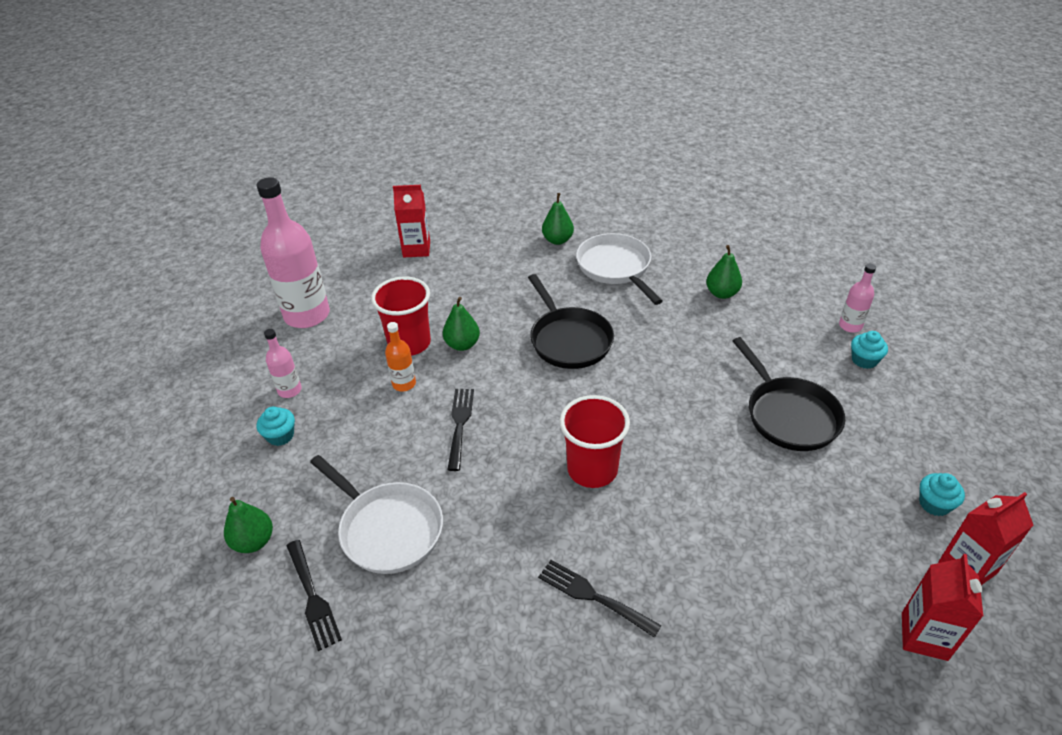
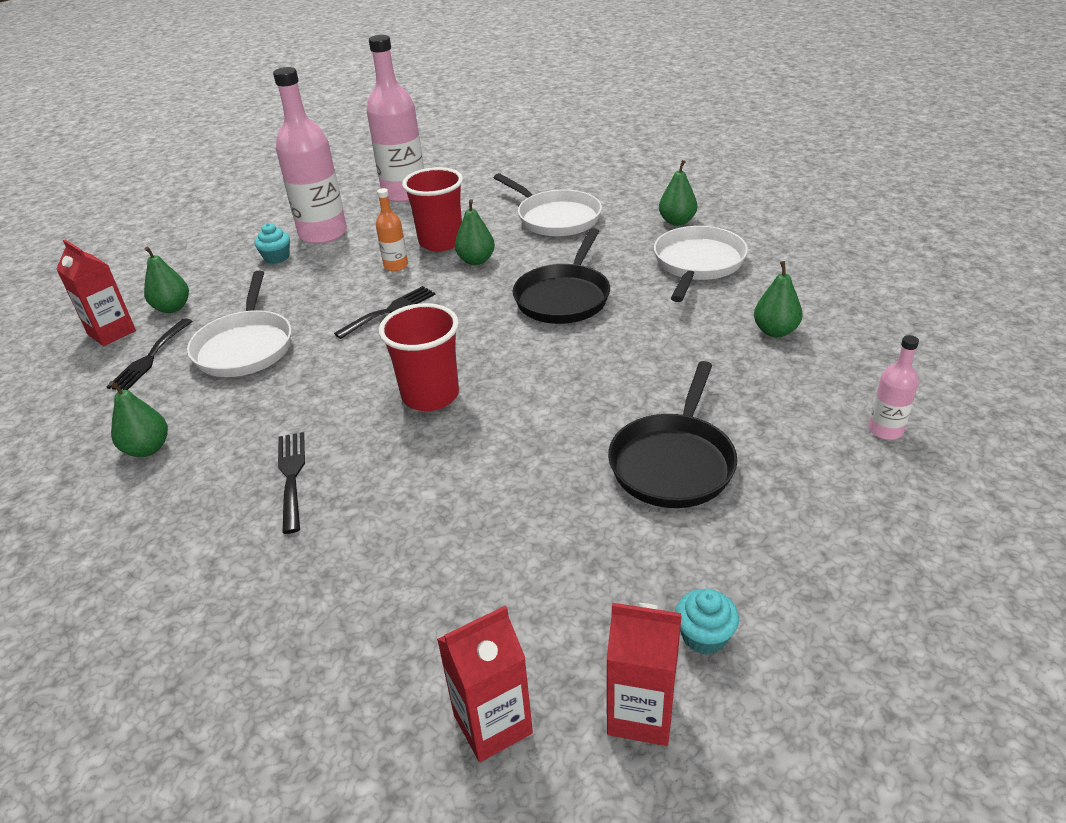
camera: 45 degrees right, 5 degrees down
pink bottle [264,329,302,398] -> pink bottle [273,67,347,244], size x2.12
red carton [393,185,430,257] -> red carton moved to [56,240,136,346]
turquoise cupcake [851,331,888,369] -> none
none -> green pear [109,381,168,457]
none -> white pan [493,173,602,237]

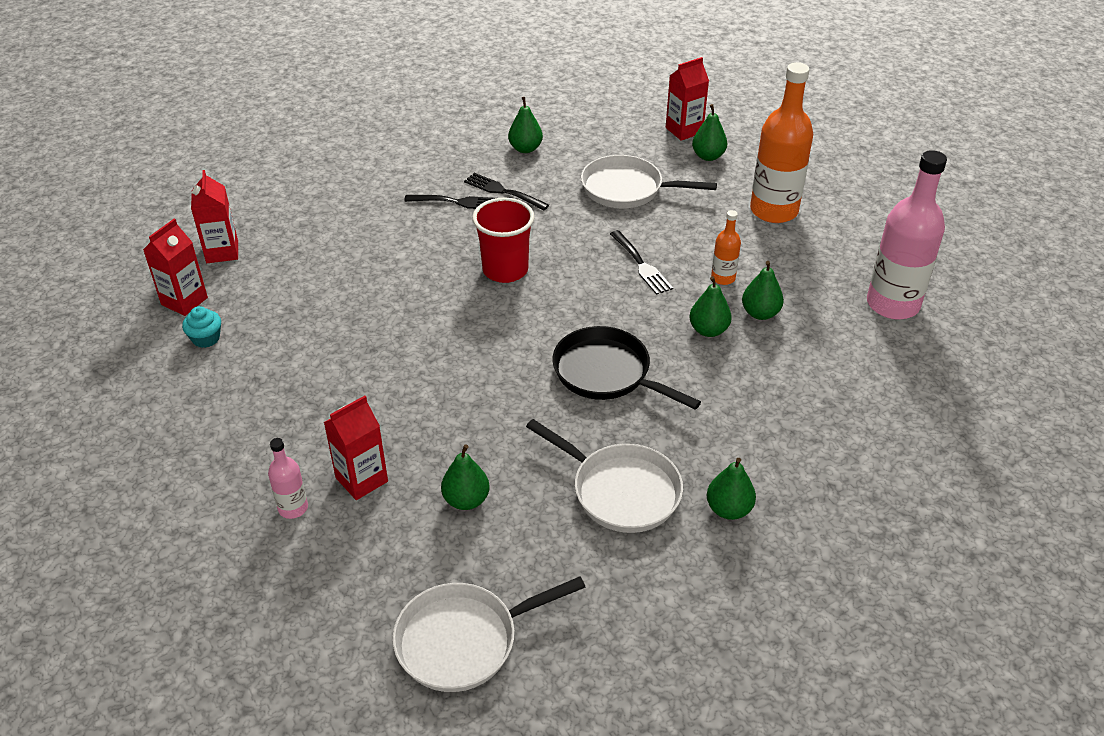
camera: 105 degrees right, 5 degrees up
black fork [107,318,192,390] -> black fork moved to [464,173,549,210]
turquoise cupcake [254,223,290,264] -> orange bottle [750,62,813,223]
pink bottle [273,67,347,244] -> none
red cup [402,167,463,251] -> green pear [742,261,784,320]
white pan [493,173,602,237] -> white pan moved to [393,576,585,692]
black pan [608,361,737,508] -> none
none -> red carton [324,396,388,500]

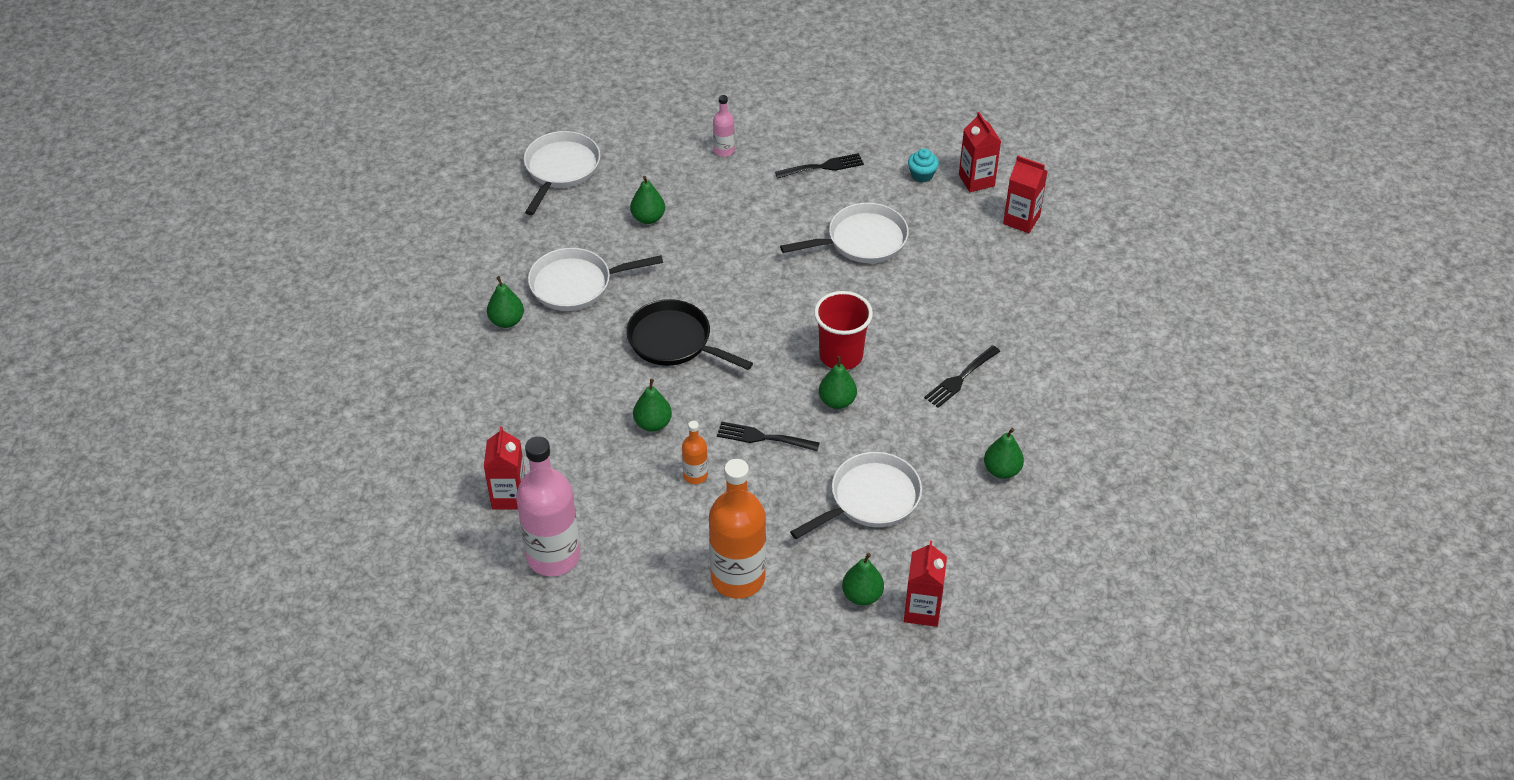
camera: 130 degrees right, 5 degrees up
red carton [324,396,388,500] -> red carton moved to [484,426,526,509]
black fork [464,173,549,210] -> black fork moved to [775,153,864,179]
black pan [552,326,701,410] -> black pan turned 135 degrees counterclockwise [626,299,753,370]
green pear [742,261,784,320] -> green pear moved to [819,356,857,409]
none -> white pan [780,203,909,263]

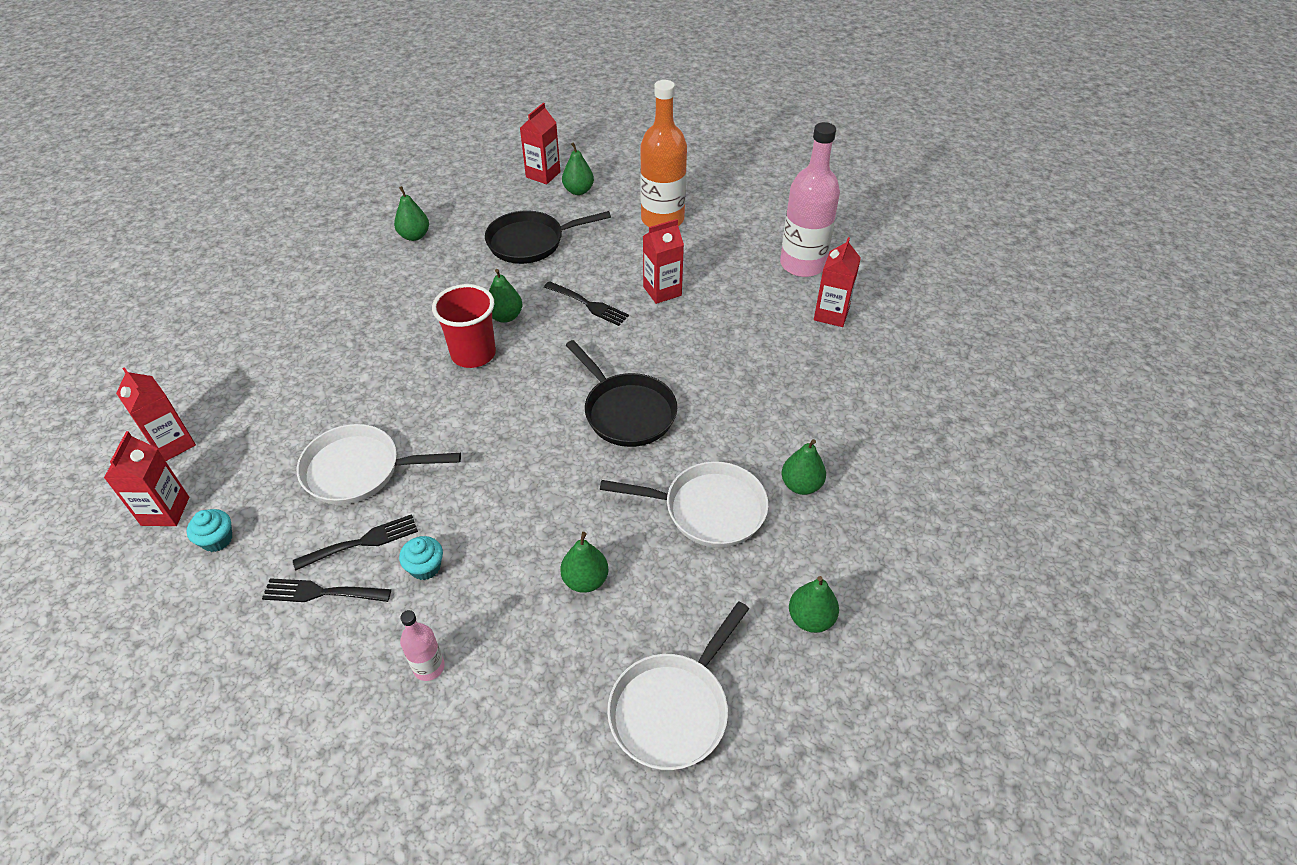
camera: 160 degrees left, 0 degrees up
green pear [633,379,672,432] -> green pear moved to [789,576,839,633]
orange bottle [682,421,708,484] -> red carton [643,219,684,304]
white pan [790,452,922,539] -> black pan [485,211,611,264]
black fork [924,345,1000,408] -> black fork moved to [293,514,418,571]
none -> turquoise cupcake [399,536,443,580]

